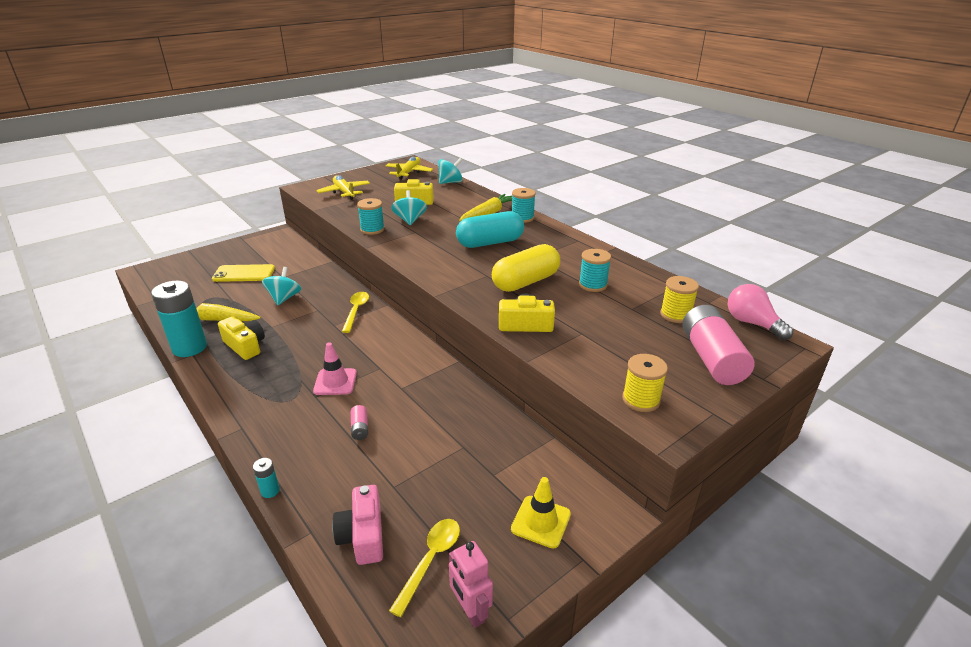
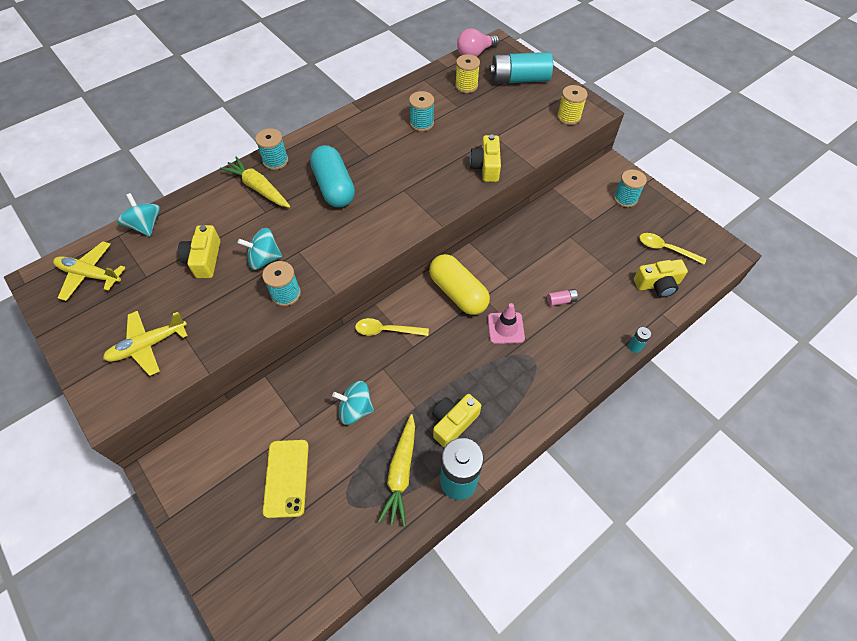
camera: 90 degrees left, 25 degrees up
pink camera [332,485,383,565] -> yellow camera [634,259,688,298]
pink robot [449,541,493,628] -> none
yellow capsule [492,244,560,292] -> yellow capsule moved to [429,254,490,315]
yellow traffic cone [511,477,571,548] -> turquoise spool [614,169,647,207]
pink battery [682,305,755,385] -> turquoise battery [489,52,553,84]

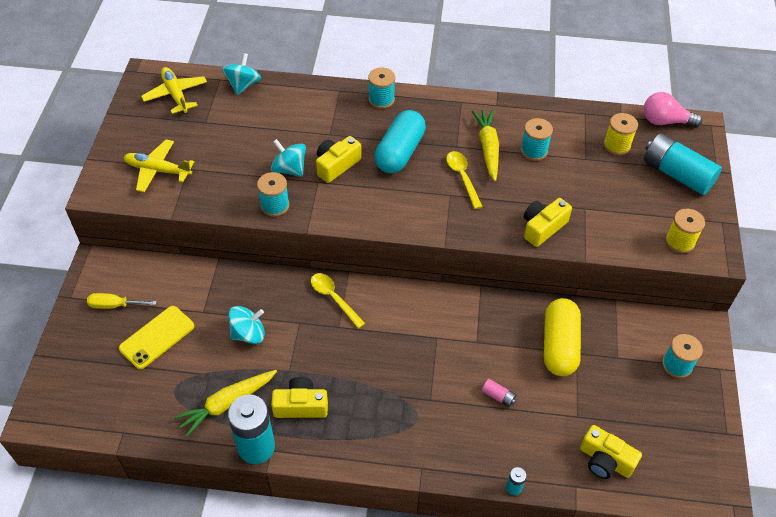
camera: 45 degrees right, 5 degrees down
yellow camera [178,225,220,278] -> yellow camera moved to [316,136,361,183]
yellow carrot [220,157,290,208] -> yellow carrot moved to [472,109,499,181]
turquoise spinning top [332,381,374,425] -> turquoise spinning top turned 105 degrees clockwise [228,306,265,344]
yellow capsule [429,254,490,315] -> yellow capsule moved to [544,298,581,376]
pink traffic cone [488,303,525,344] -> none
yellow spoon [639,233,706,264] -> yellow spoon moved to [446,151,483,209]
none -> yellow screwdriver [87,293,157,309]

